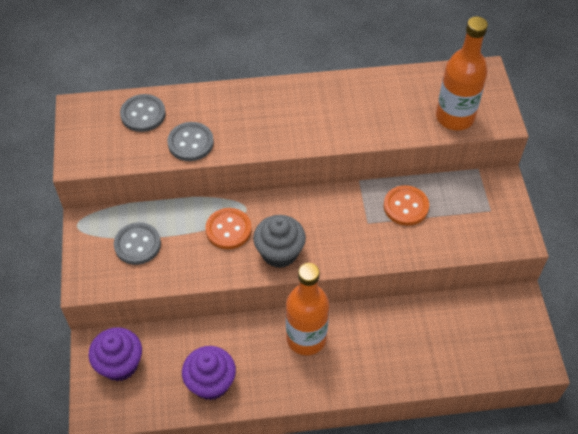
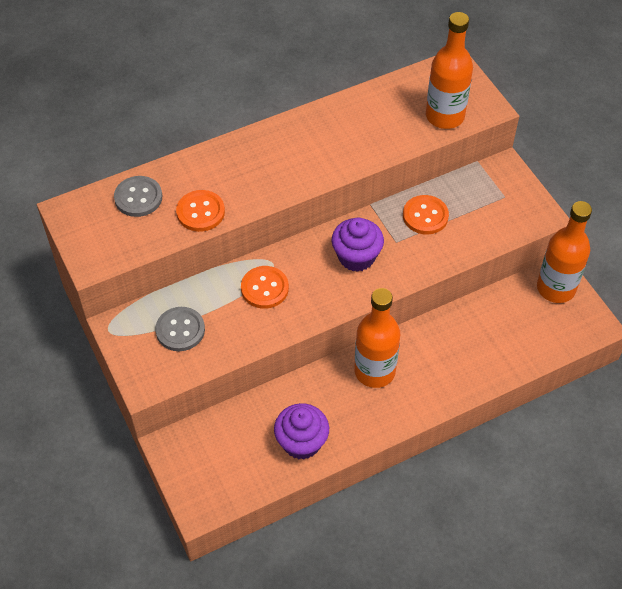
camera: 20 degrees left, 0 degrees up
purple cupcake [88,327,142,381] -> purple cupcake moved to [332,218,384,272]
grey button [167,122,214,161] -> orange button [176,190,225,232]
grey cupcake [253,215,306,268] -> none
none -> orange bottle [537,201,592,303]

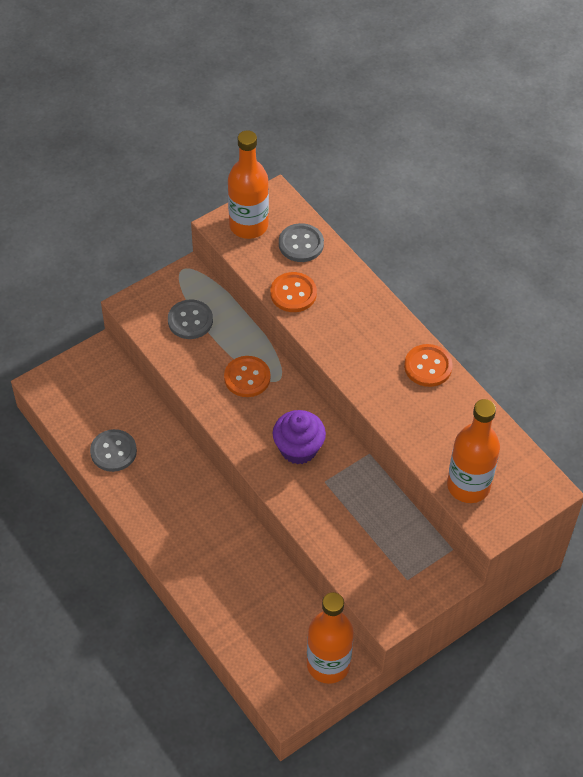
camera: 80 degrees right, 0 degrees up
purple cupcake [274,403,329,460] -> grey button [90,429,137,472]
orange bottle [354,288,400,388] -> orange bottle moved to [228,130,269,239]
orange button [403,195,449,235] -> orange button moved to [404,344,453,387]

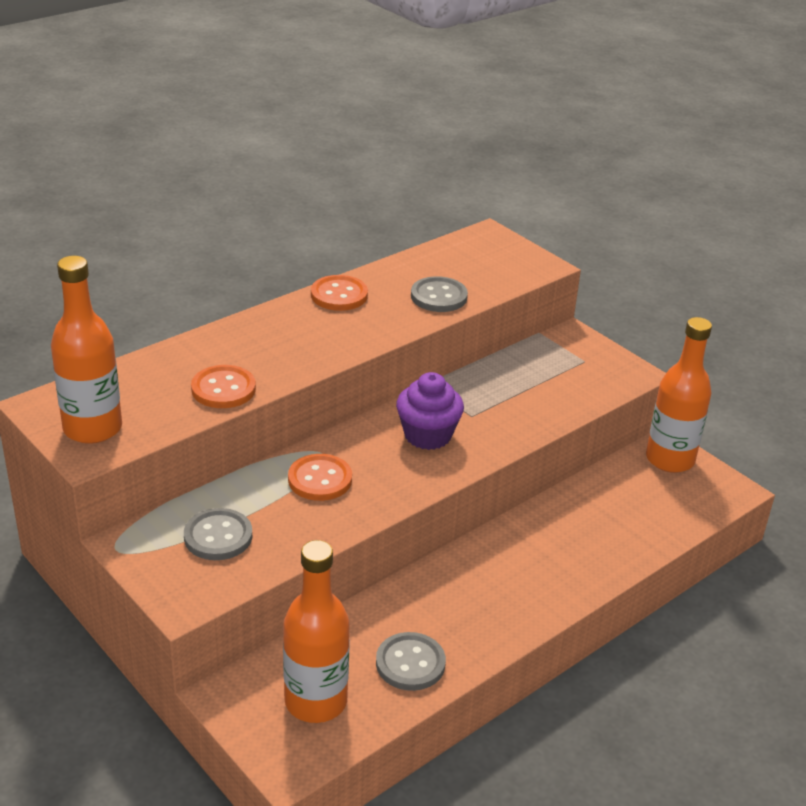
camera: 95 degrees left, 20 degrees down
grey button [279,223,324,262] -> grey button moved to [411,276,468,312]
orange bottle [447,399,500,503] -> orange bottle moved to [283,540,350,723]

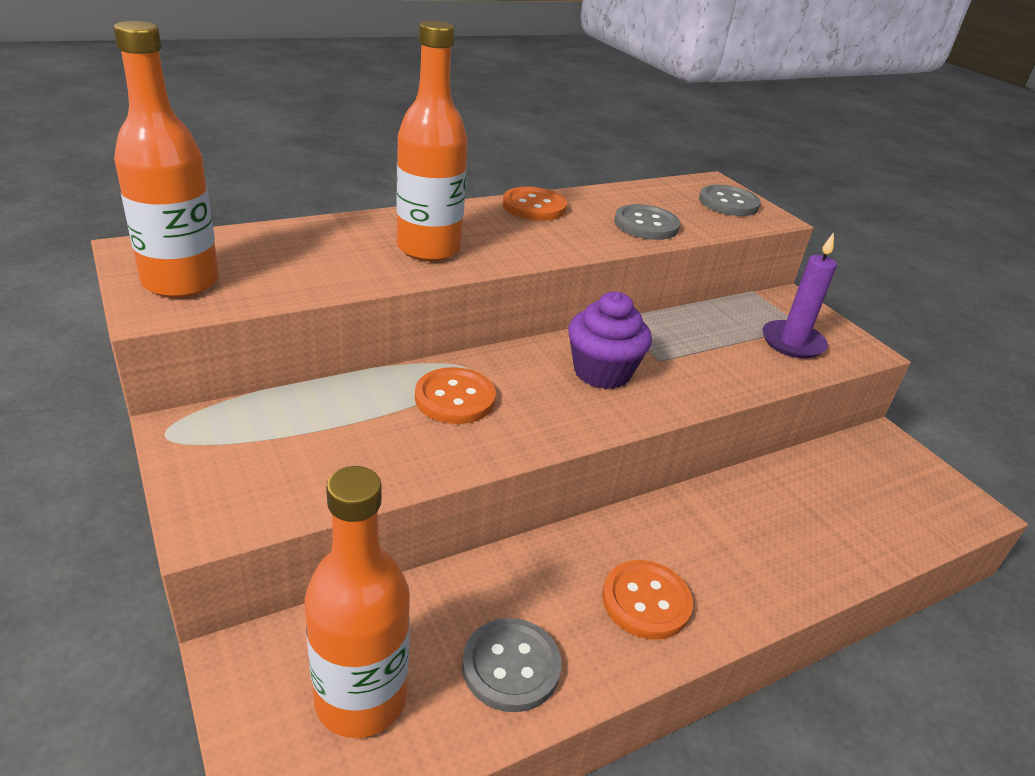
camera: 10 degrees right, 0 degrees up
grey button [184,508,252,560] -> grey button moved to [699,185,761,216]
orange button [191,365,256,408] -> orange button moved to [602,560,693,640]
orange bottle [646,317,712,473] -> orange bottle moved to [396,20,468,261]
none -> purple candle [762,233,837,359]

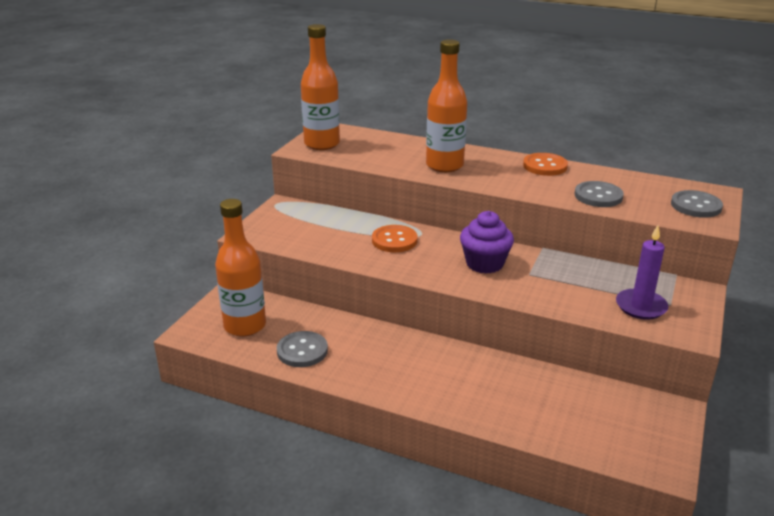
camera: 55 degrees right, 5 degrees down
orange button [602,560,693,640] -> none

